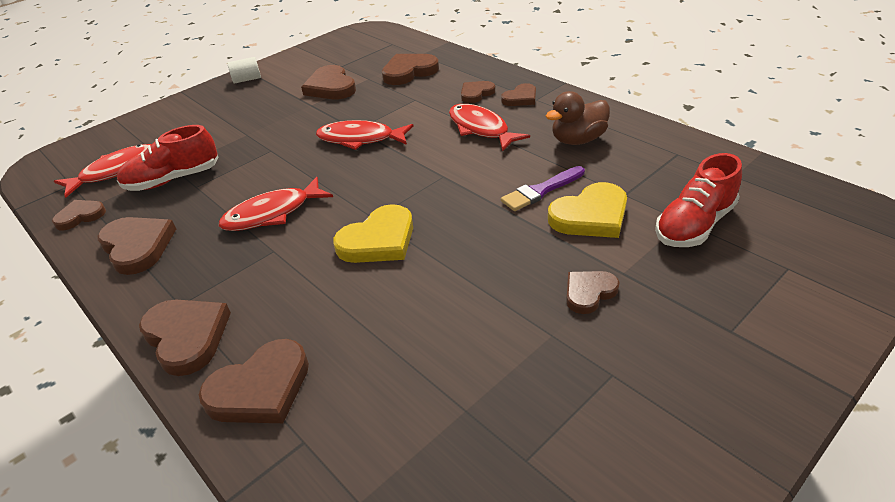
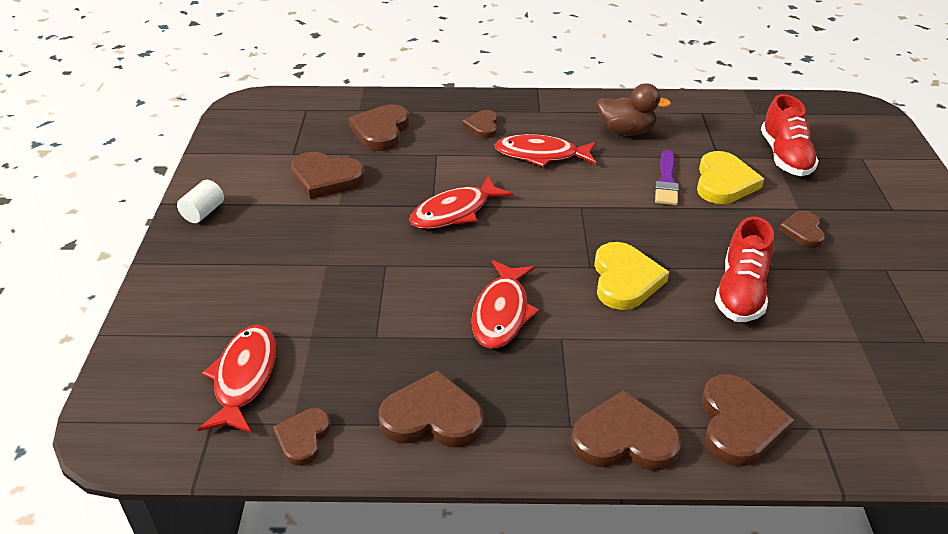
camera: 50 degrees left, 0 degrees up
red shoe [117,125,218,191] -> red shoe moved to [715,217,774,322]
brown heart [501,83,536,106] -> none
brown duck [546,91,610,145] -> brown duck turned 90 degrees counterclockwise [597,83,671,136]

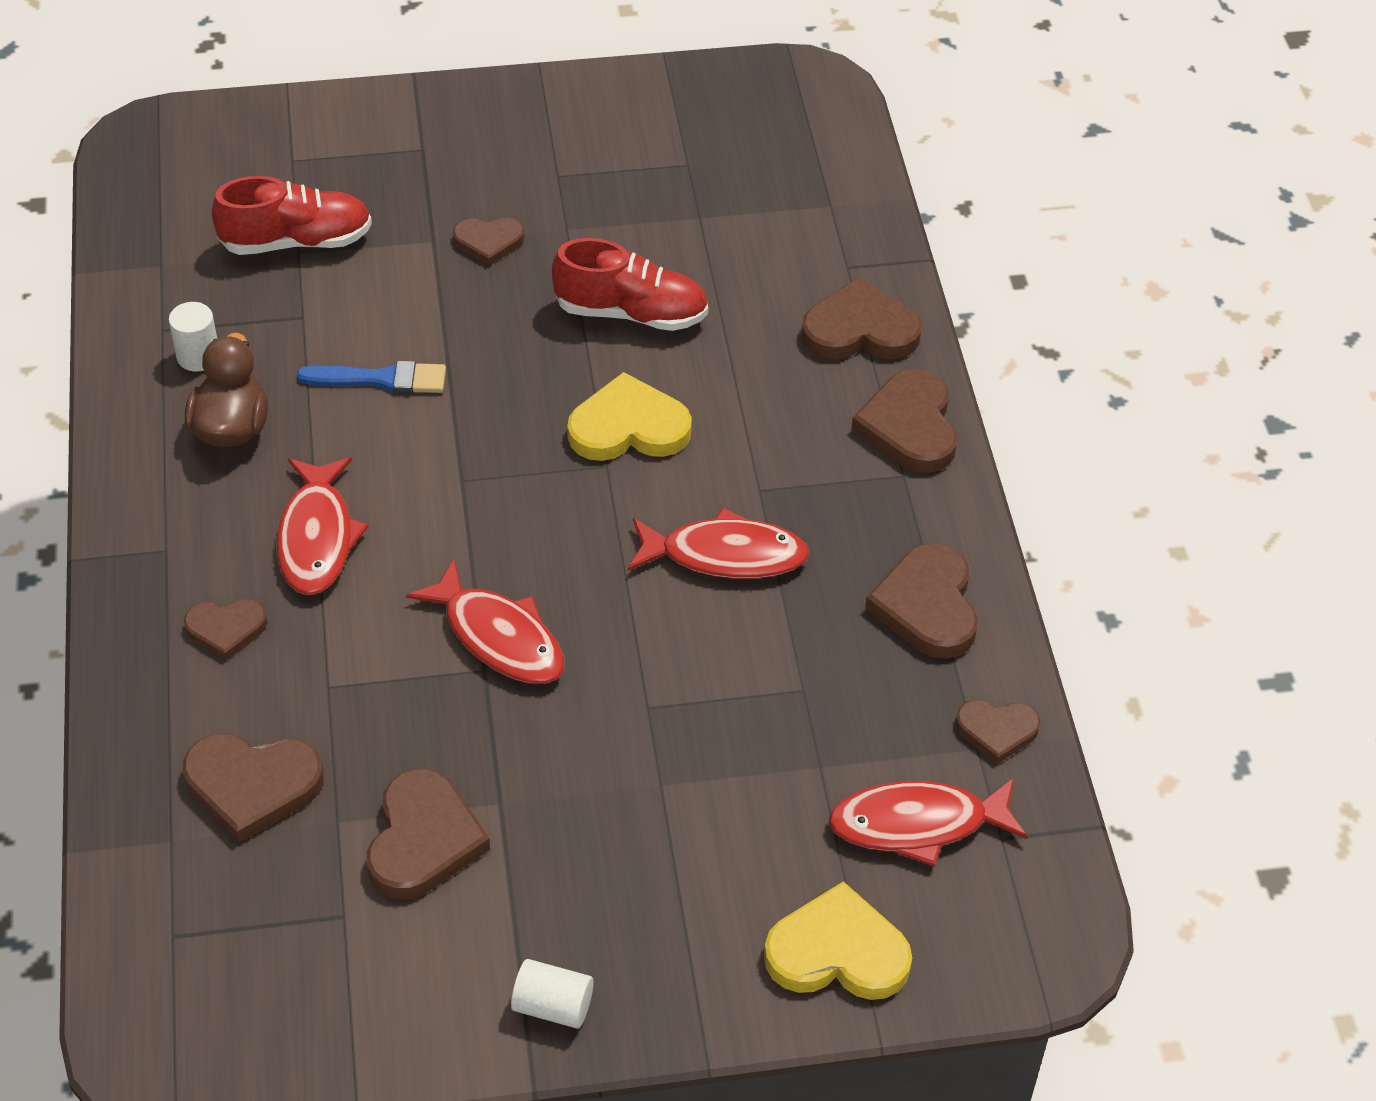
camera: 100 degrees left, 10 degrees up
purple brush [655,150,679,205] -> blue brush [297,361,446,393]
yellow heart [697,151,764,204] -> yellow heart moved to [764,881,912,1000]
none -> white cylinder [169,302,217,372]

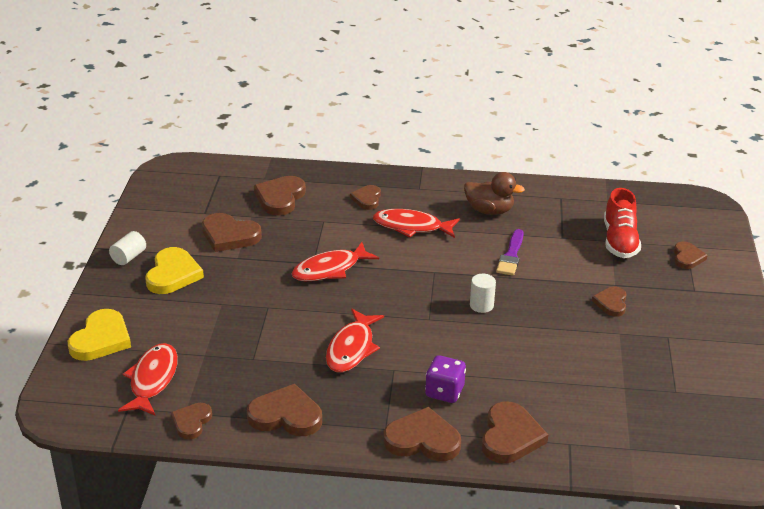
camera: 105 degrees right, 15 degrees down
white cylinder [169,302,217,372] -> white cylinder moved to [470,274,496,313]
blue brush [297,361,446,393] -> purple brush [496,229,524,276]
red shoe [552,238,708,331] -> none
yellow heart [567,372,692,461] -> yellow heart moved to [145,247,204,294]
none -> purple dice [425,355,466,403]
none -> brown heart [674,241,708,269]

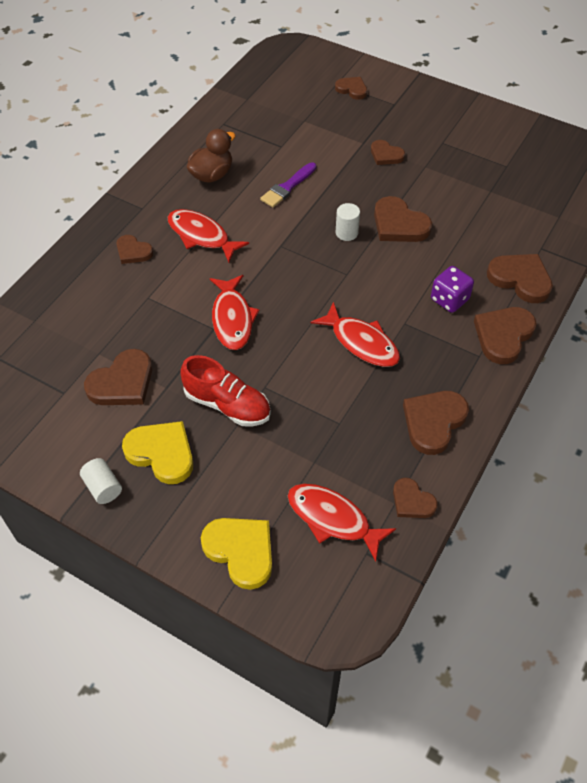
camera: 65 degrees left, 20 degrees up
brown heart [254,176,306,216] -> brown heart moved to [374,196,432,242]
red fish [373,209,460,238] -> red fish turned 90 degrees clockwise [168,209,249,263]
purple brush [496,229,524,276] -> purple brush turned 90 degrees clockwise [260,162,316,208]
red shoe [604,188,641,258] -> red shoe moved to [180,355,271,426]

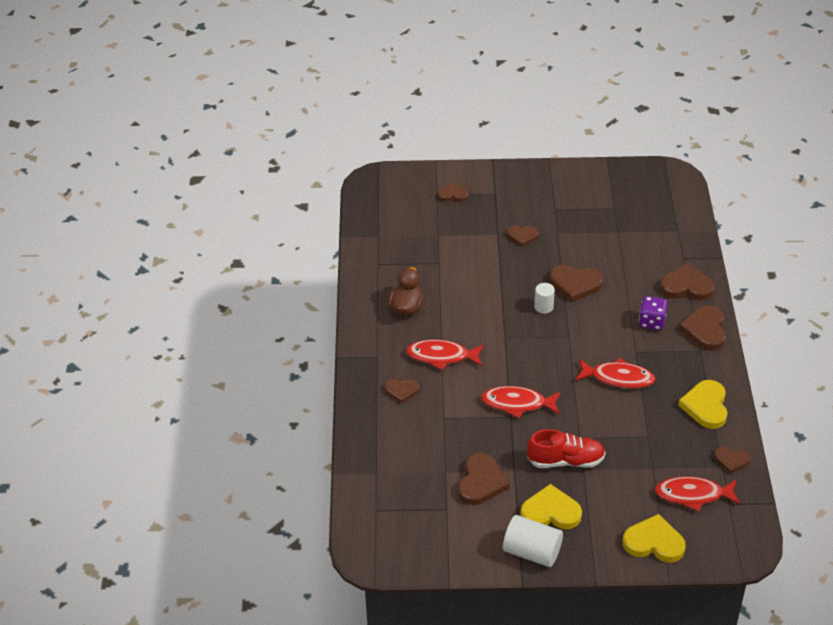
camera: 30 degrees left, 10 degrees down
white cylinder [80,458,122,504] -> white cylinder [503,515,563,567], size x1.72
red fish [210,275,260,350] -> red fish turned 135 degrees clockwise [481,386,561,419]
purple brush [260,162,316,208] -> none
brown heart [403,391,469,455] -> yellow heart [678,380,728,429]

